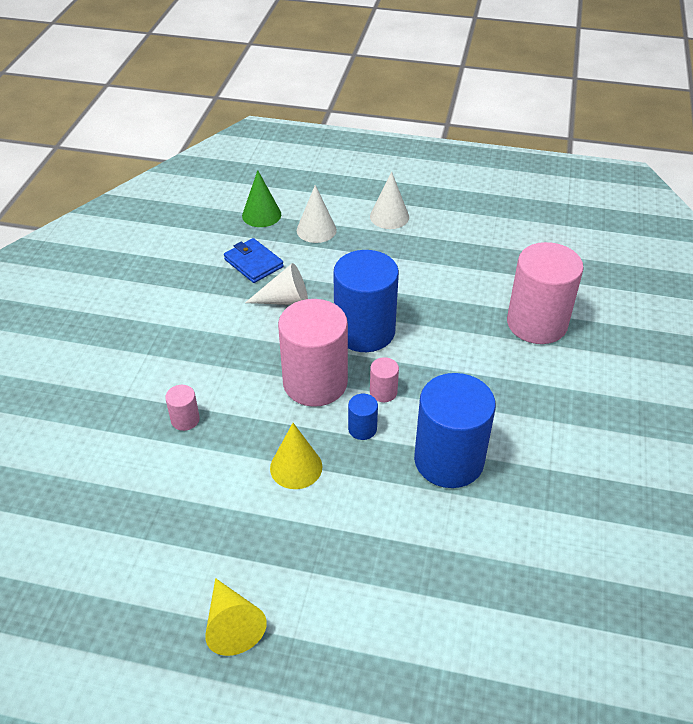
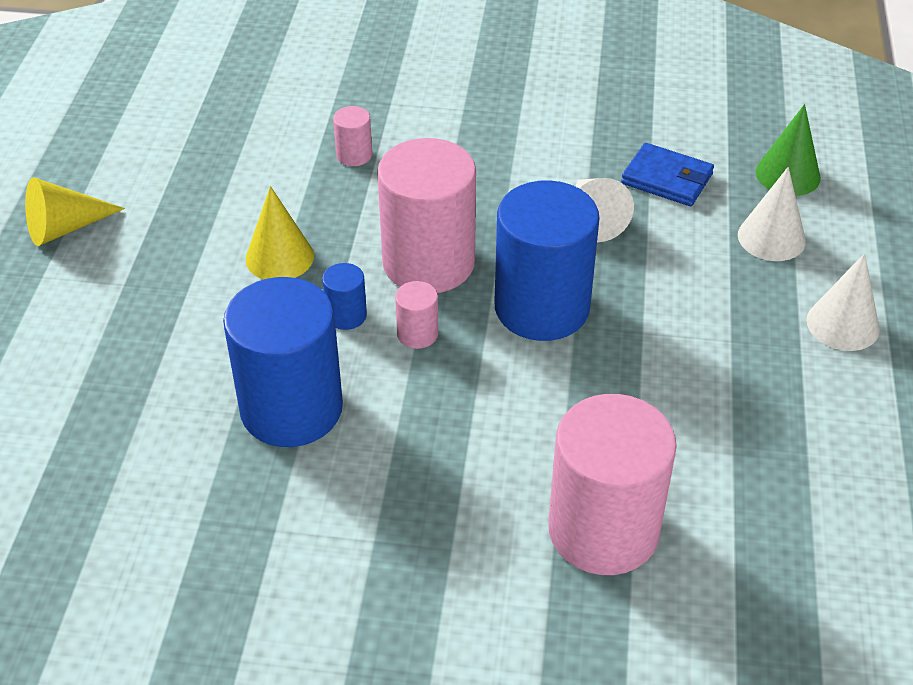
camera: 85 degrees right, 0 degrees up
blue wallet [224,238,284,283] -> blue wallet turned 75 degrees clockwise [621,143,714,206]

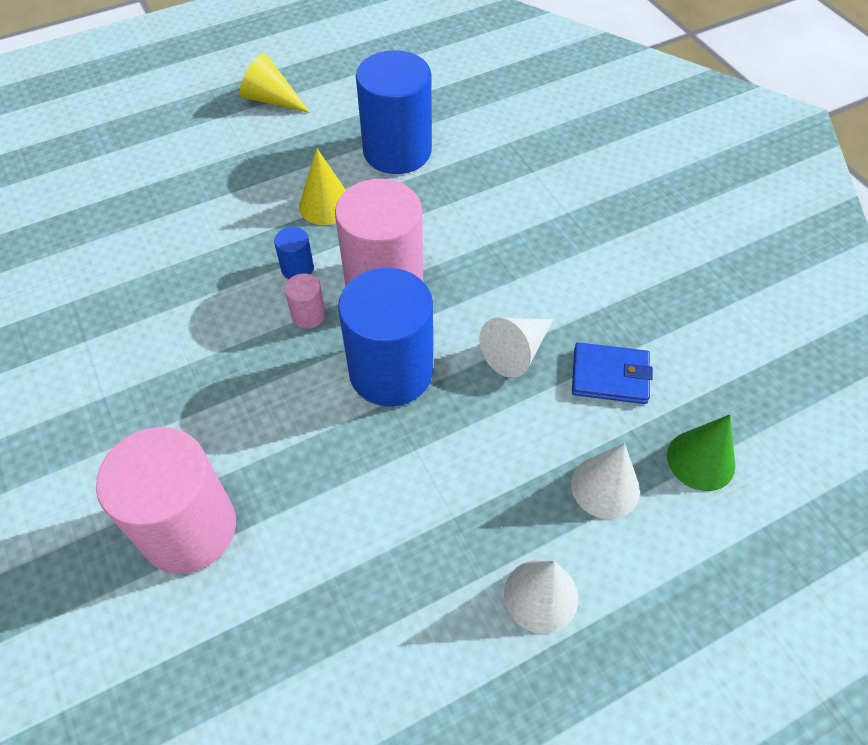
camera: 55 degrees right, 10 degrees up
blue cylinder [223,277,343,447] -> blue cylinder moved to [356,50,432,174]
pink cylinder [333,106,372,166] -> none
blue wallet [621,143,714,206] -> blue wallet turned 75 degrees counterclockwise [572,342,653,404]

